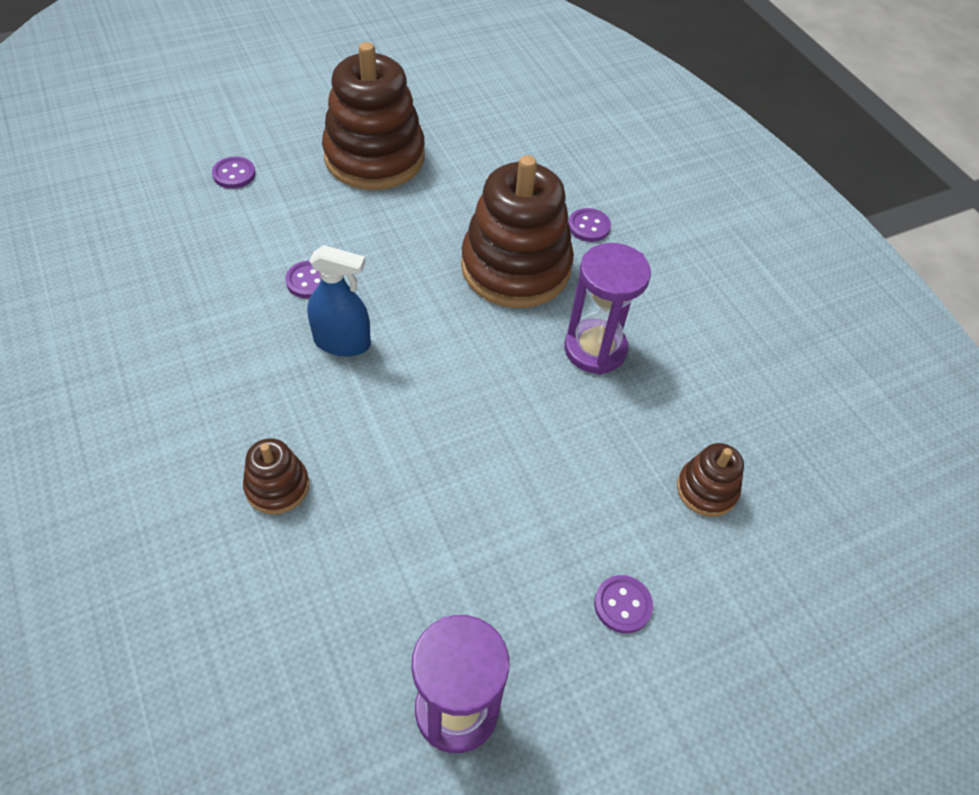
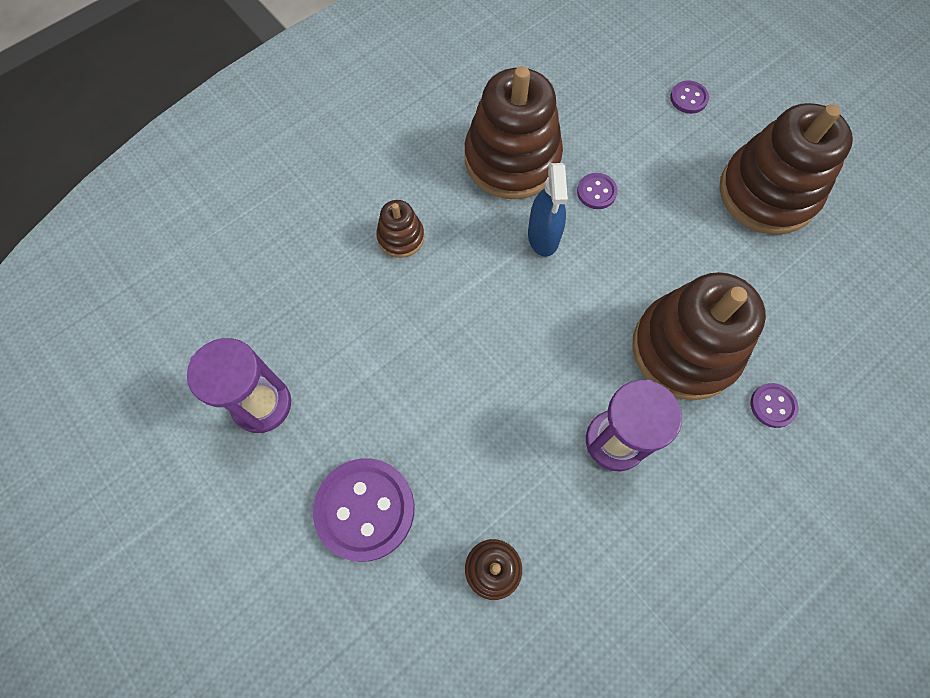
camera: 80 degrees right, 15 degrees up
purple button [594,575,653,634] -> purple button [313,458,414,562], size x2.09
none -> brown stacking toy [465,66,563,199]

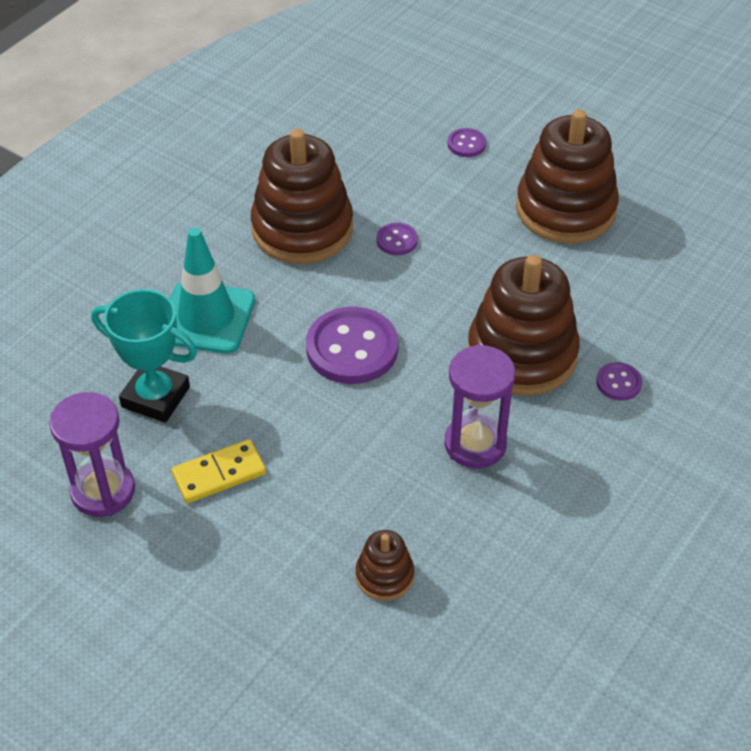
camera: 15 degrees left, 20 degrees down
purple button [313,458,414,562] -> purple button moved to [306,307,398,384]
brown stacking toy [376,200,424,258] -> turquoise traffic cone [170,227,255,354]
blue spray bottle [528,163,568,257] -> none
none -> turquoise trophy [91,289,197,423]
none -> yellow domino [171,439,266,503]

